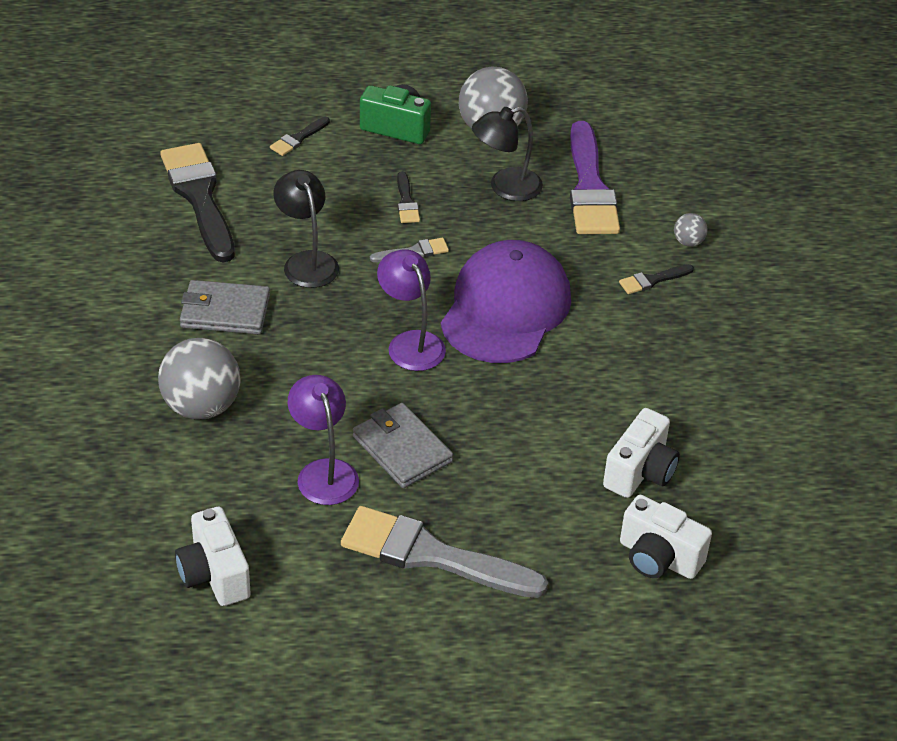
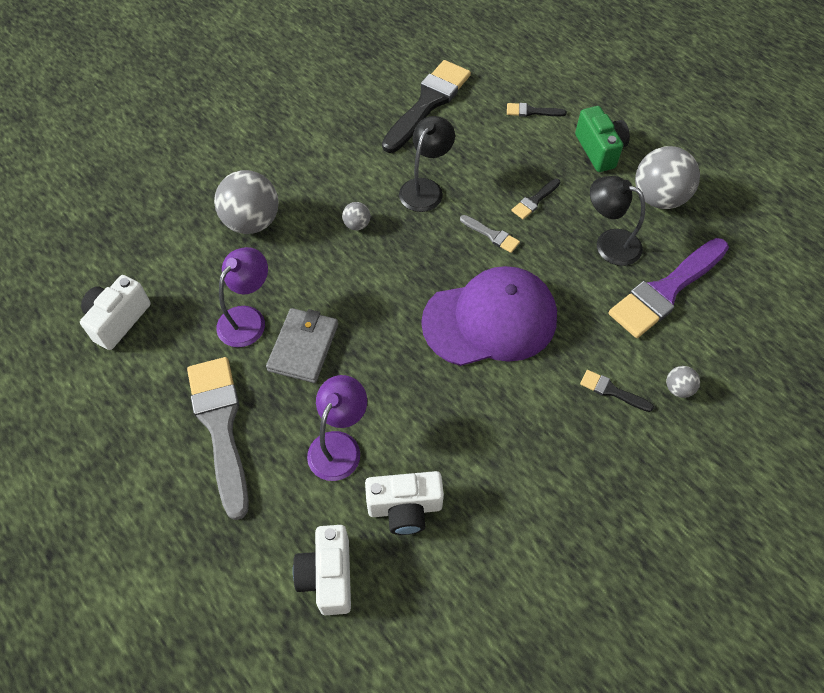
camera: 55 degrees right, 15 degrees up
grey wallet [180,280,270,334] -> none
purple lamp [377,249,446,371] -> purple lamp moved to [307,375,367,481]
none -> grey ball [342,202,370,230]

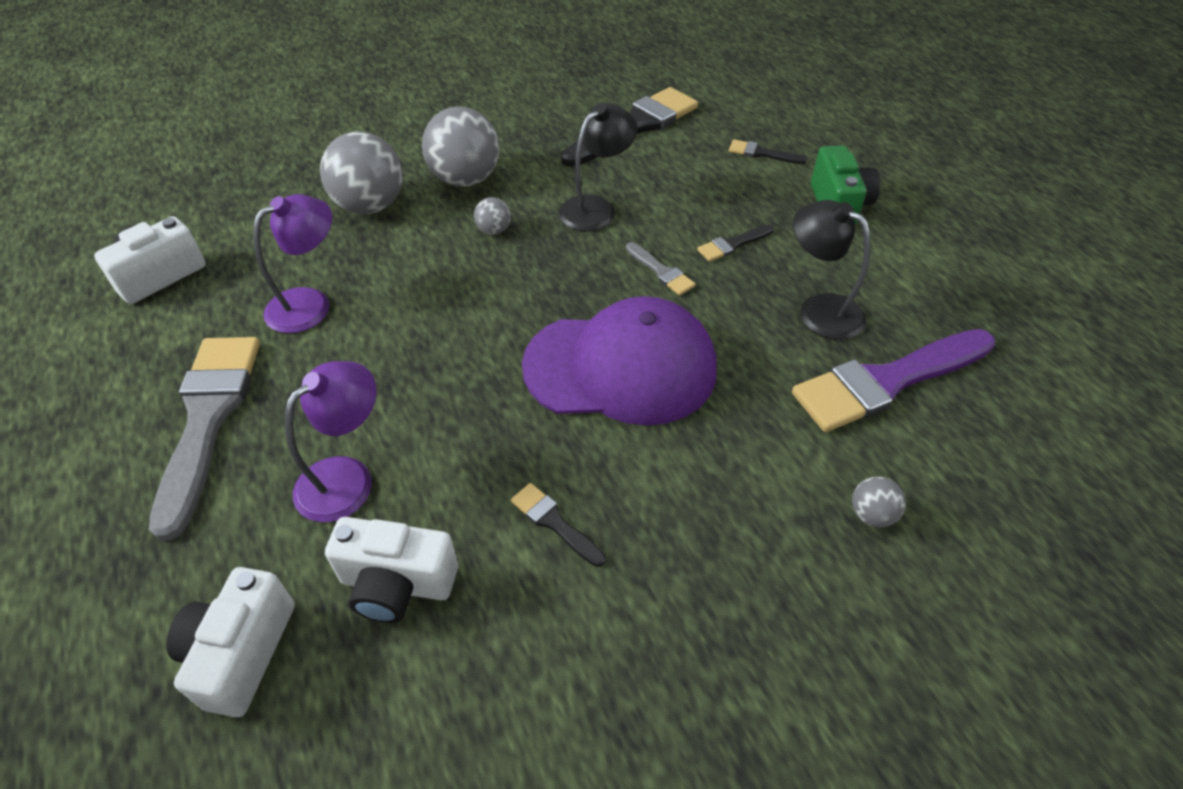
camera: 15 degrees right, 10 degrees down
grey wallet [266,308,338,383] -> none
black brush [580,370,654,412] -> black brush moved to [511,483,606,567]
grey ball [635,146,700,209] -> grey ball moved to [422,106,499,187]

